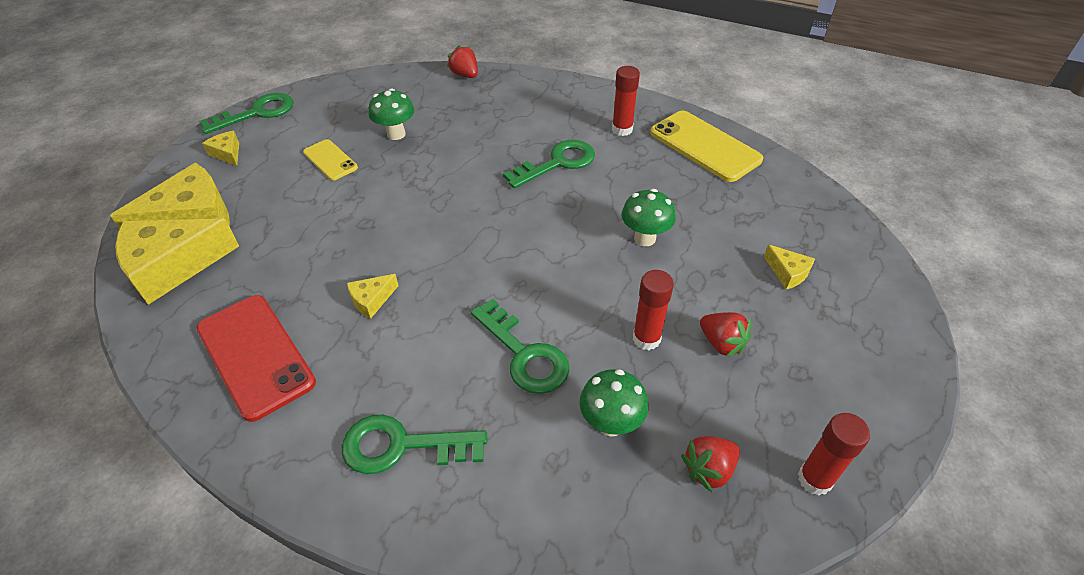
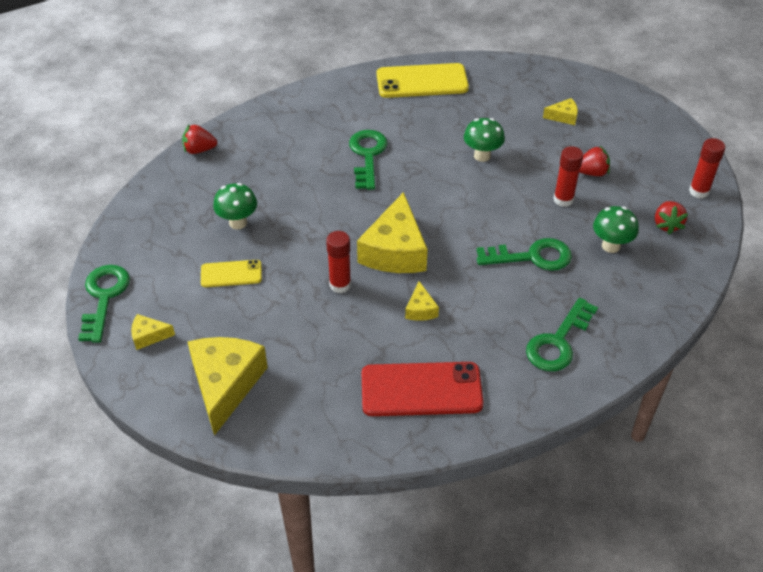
camera: 55 degrees left, 0 degrees up
yellow cheese [115,218,239,305] -> yellow cheese moved to [357,192,428,273]
red glue stick [612,66,640,136] -> red glue stick moved to [326,231,351,293]

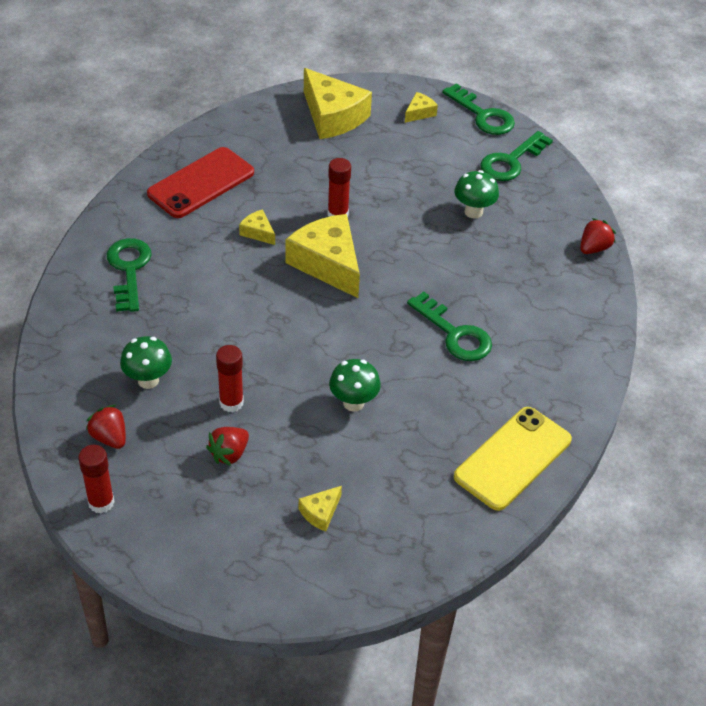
camera: 135 degrees right, 0 degrees up
yellow phone [201,260,262,287] -> none
green key [477,238,572,271] -> green key moved to [480,131,553,181]

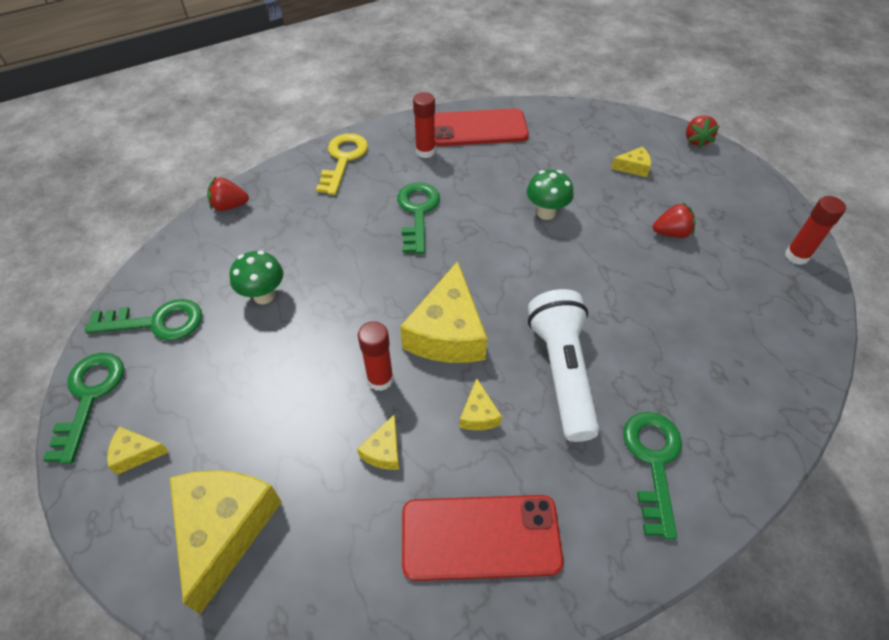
camera: 135 degrees left, 5 degrees up
red strawberry [86,405,126,449] -> red strawberry moved to [686,115,720,148]
green key [107,238,152,312] -> green key turned 150 degrees clockwise [623,412,682,540]
green mushroom [120,336,172,389] -> none
red glue stick [216,345,244,412] -> red glue stick moved to [413,92,435,158]
yellow phone [454,407,572,511] -> red phone [434,108,529,146]
none -> yellow key [316,133,368,195]
none -> yellow cheese [357,414,399,470]
none -> white flashlight [528,289,600,442]

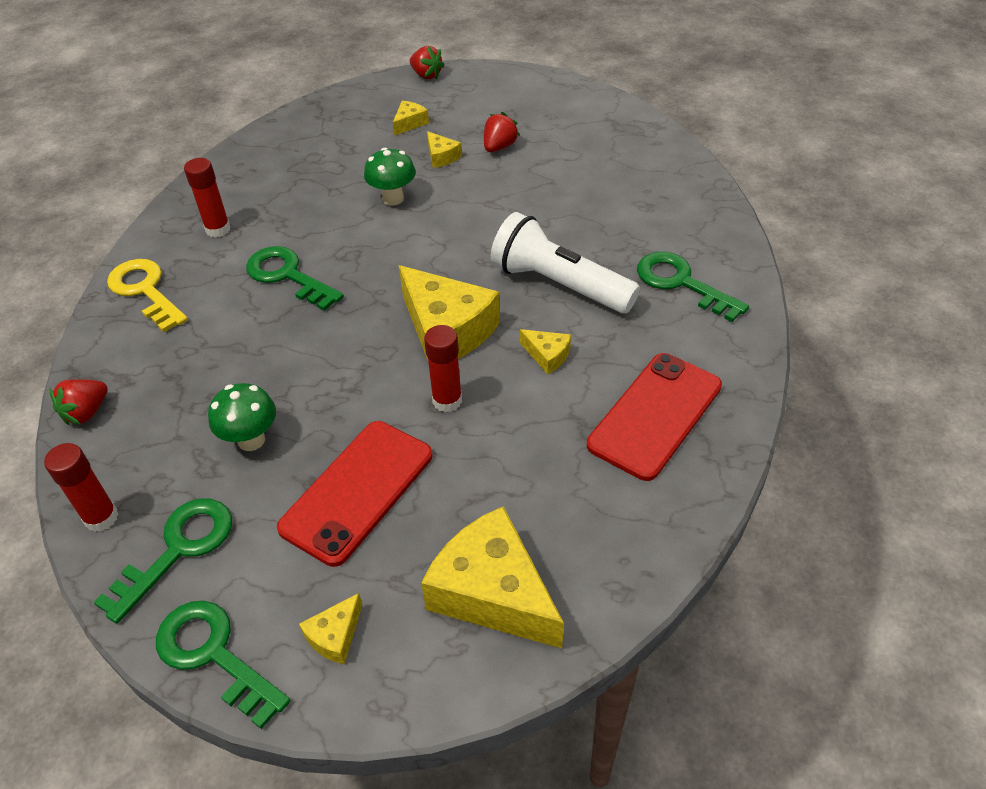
camera: 50 degrees left, 5 degrees down
yellow cheese [357,414,399,470] -> yellow cheese moved to [427,131,462,168]
red phone [434,108,529,146] -> red phone moved to [277,421,433,567]
red glue stick [785,196,846,265] -> red glue stick moved to [44,443,118,532]

